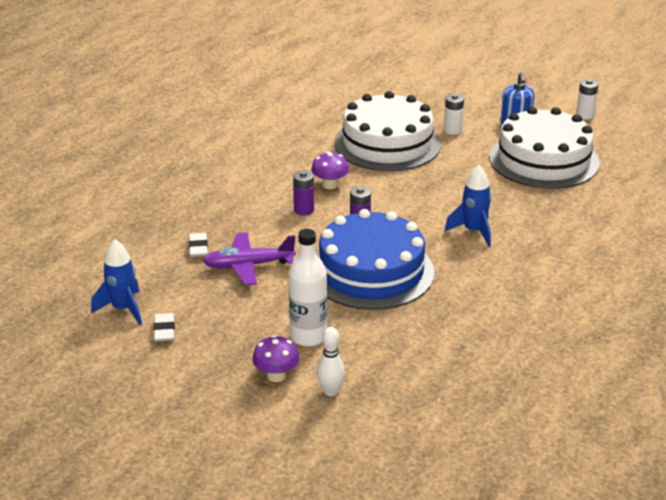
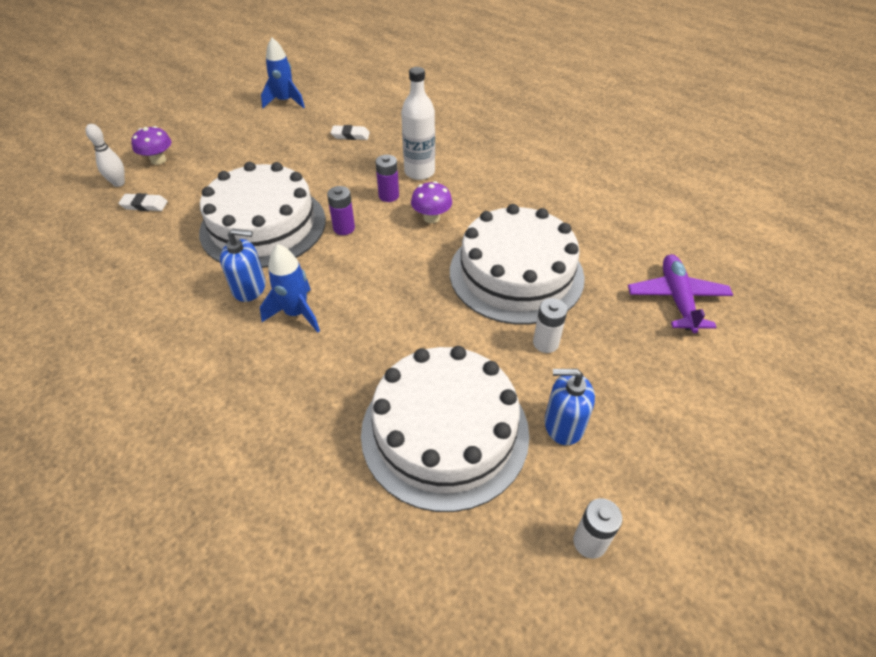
camera: 100 degrees right, 15 degrees up
white eraser [154,313,175,342] -> white eraser moved to [118,193,168,211]
purple plane [203,232,296,286] -> purple plane moved to [628,254,733,333]
white bottle [289,229,327,347] -> white bottle moved to [401,67,435,180]
blue cake [316,209,435,310] -> white cake [199,162,326,268]
none -> blue soap dispenser [220,229,266,302]

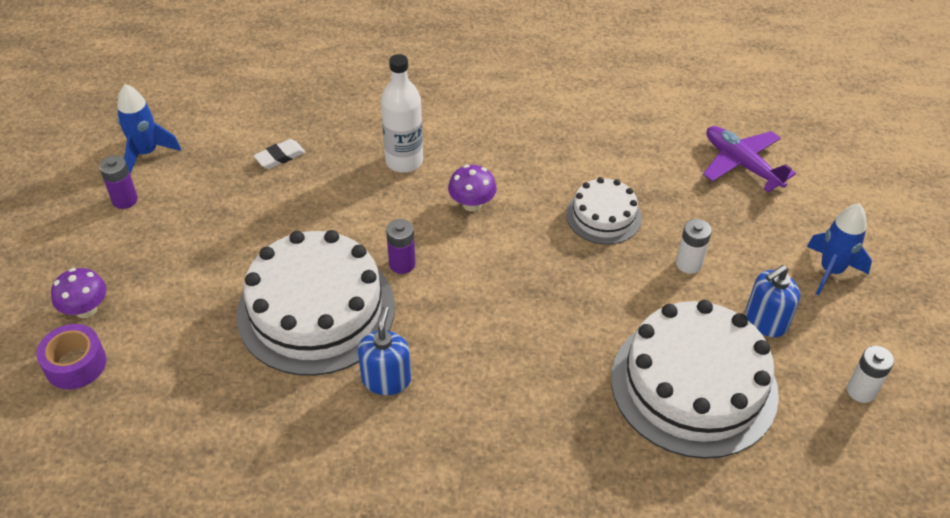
camera: 40 degrees left, 0 degrees up
white bowling pin [86,124,125,187] -> purple tape [36,324,106,390]
white eraser [118,193,168,211] -> none
blue soap dispenser [220,229,266,302] -> blue soap dispenser turned 45 degrees counterclockwise [358,306,411,395]
blue rocket [260,244,320,333] -> blue rocket moved to [807,204,872,296]
purple battery [375,155,399,202] -> purple battery moved to [99,155,138,209]
white cake [450,204,585,325] -> white cake [566,177,642,245], size x0.52

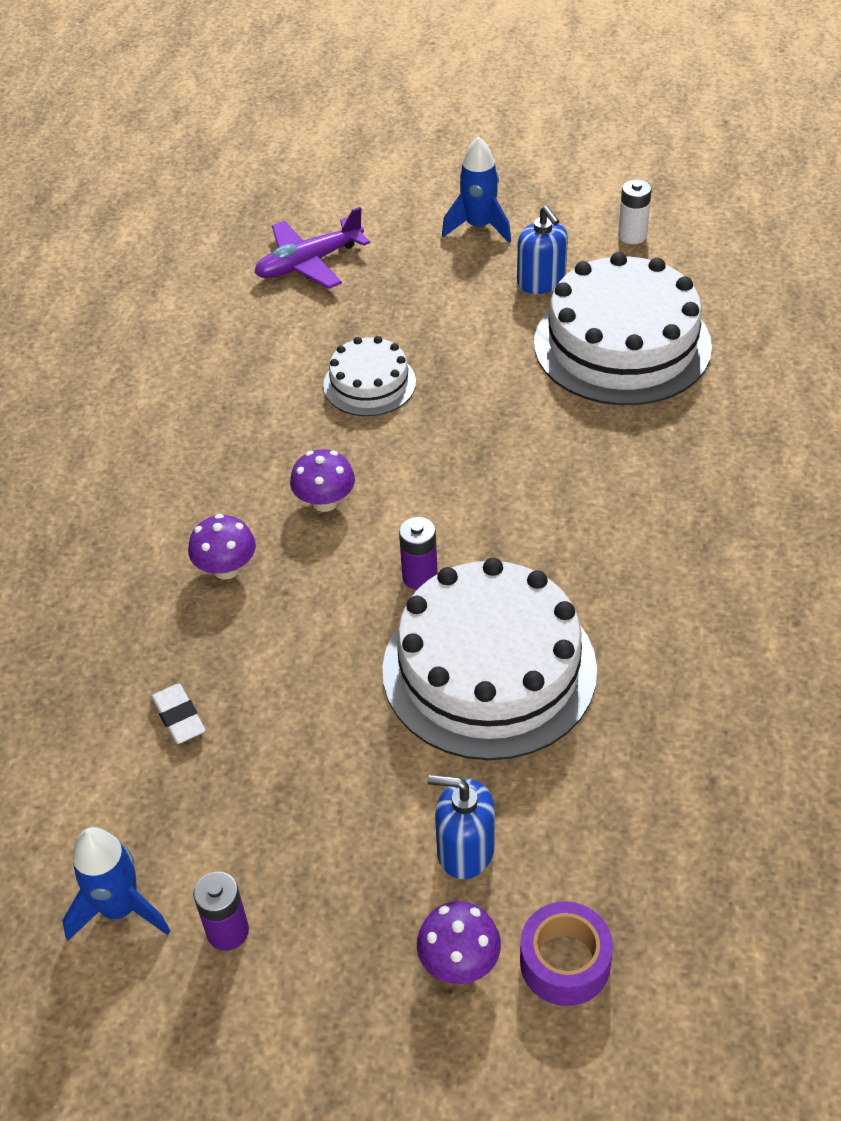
camera: 80 degrees left, 0 degrees up
blue soap dispenser [358,306,411,395] -> blue soap dispenser moved to [428,775,495,879]
white bottle [381,54,423,173] -> purple mushroom [188,514,256,579]
white battery [676,219,712,274] -> none

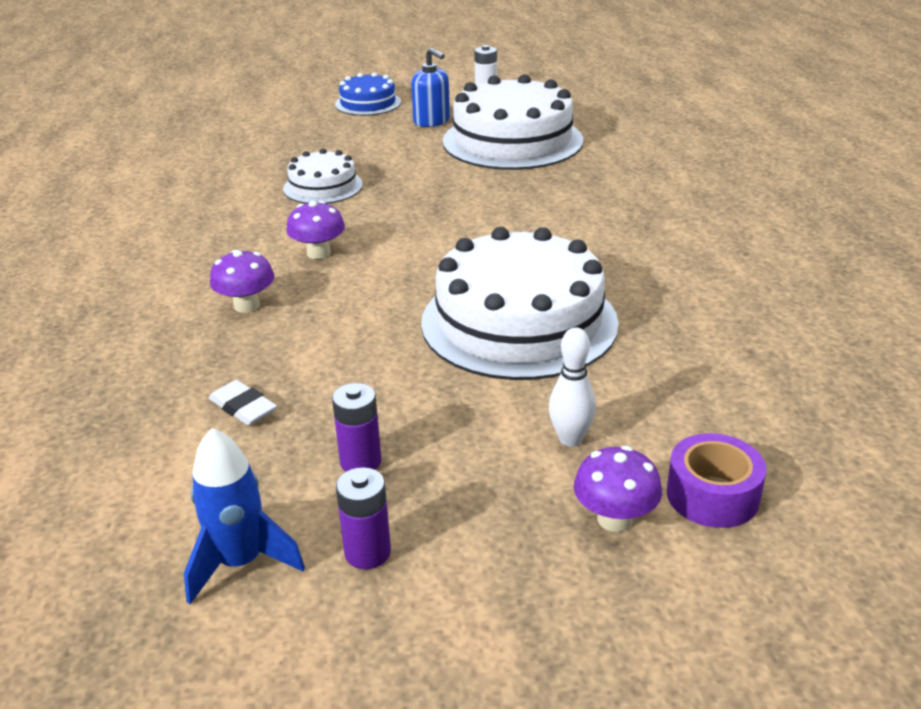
camera: 20 degrees left, 15 degrees down
purple plane [254,207,370,289] -> none
purple battery [399,517,438,590] -> purple battery moved to [332,383,382,472]
blue soap dispenser [428,775,495,879] -> white bowling pin [549,327,596,446]
blue rocket [442,136,511,243] -> blue cake [335,72,401,116]

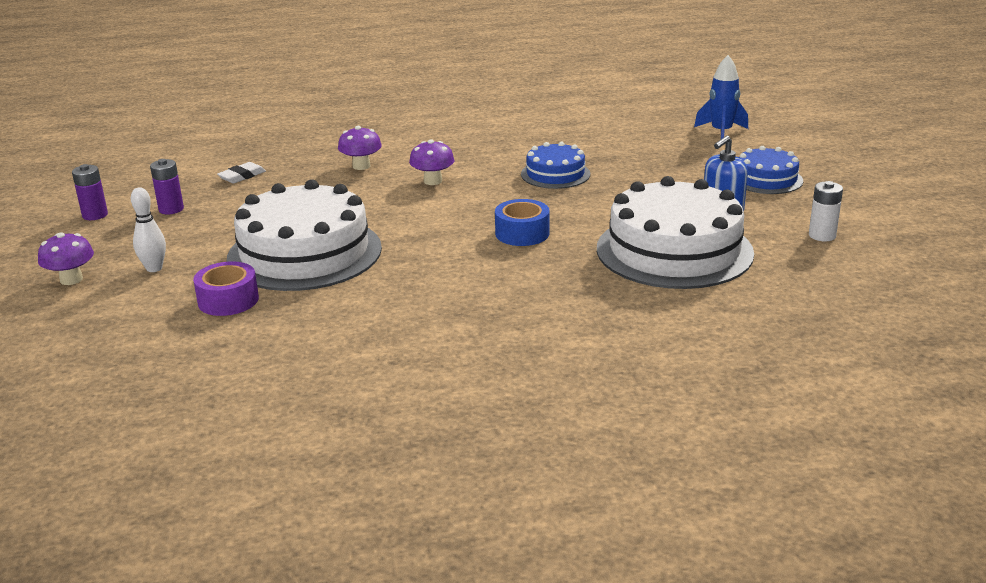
camera: 90 degrees right, 5 degrees down
blue rocket [184,428,305,604] -> blue rocket moved to [694,55,748,139]
white cake [283,149,363,204] -> blue cake [521,142,590,189]
purple tape [667,433,766,528] -> purple tape moved to [193,261,259,316]
none -> blue tape [495,199,550,246]

